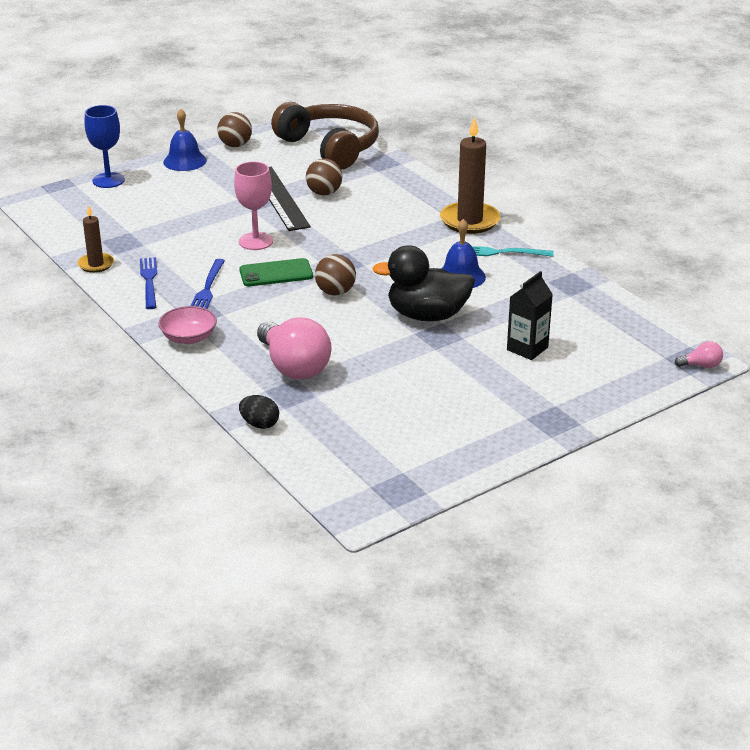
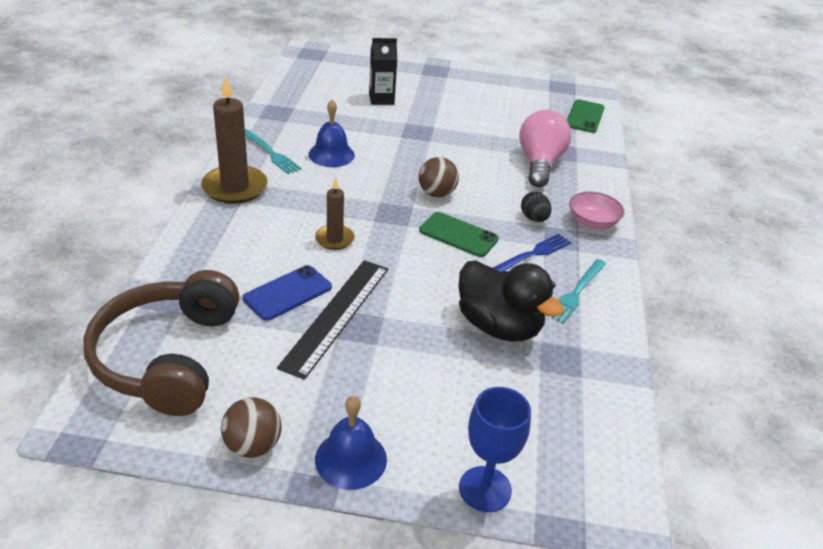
camera: 140 degrees left, 5 degrees up
brown candle [78,205,114,273] -> brown candle moved to [315,177,355,250]
blue fork [140,257,157,309] -> turquoise fork [546,259,606,324]
pink goblet [234,161,273,250] -> none
black egg [239,395,279,429] -> black egg moved to [521,192,551,222]
brown ball [306,158,342,196] -> blue phone [243,265,332,321]
black duck [372,245,475,321] -> black duck moved to [459,261,564,342]
pink light bulb [675,341,723,368] -> none
none -> green phone [567,99,605,133]

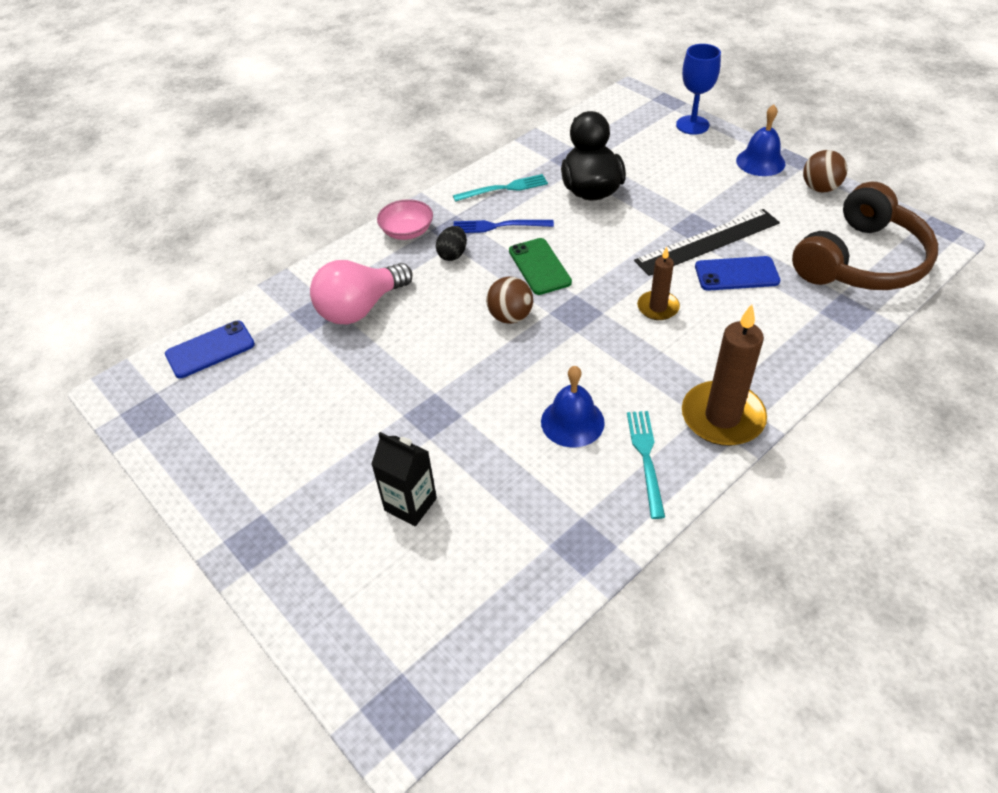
camera: 135 degrees left, 10 degrees up
green phone [567,99,605,133] -> blue phone [165,321,255,378]

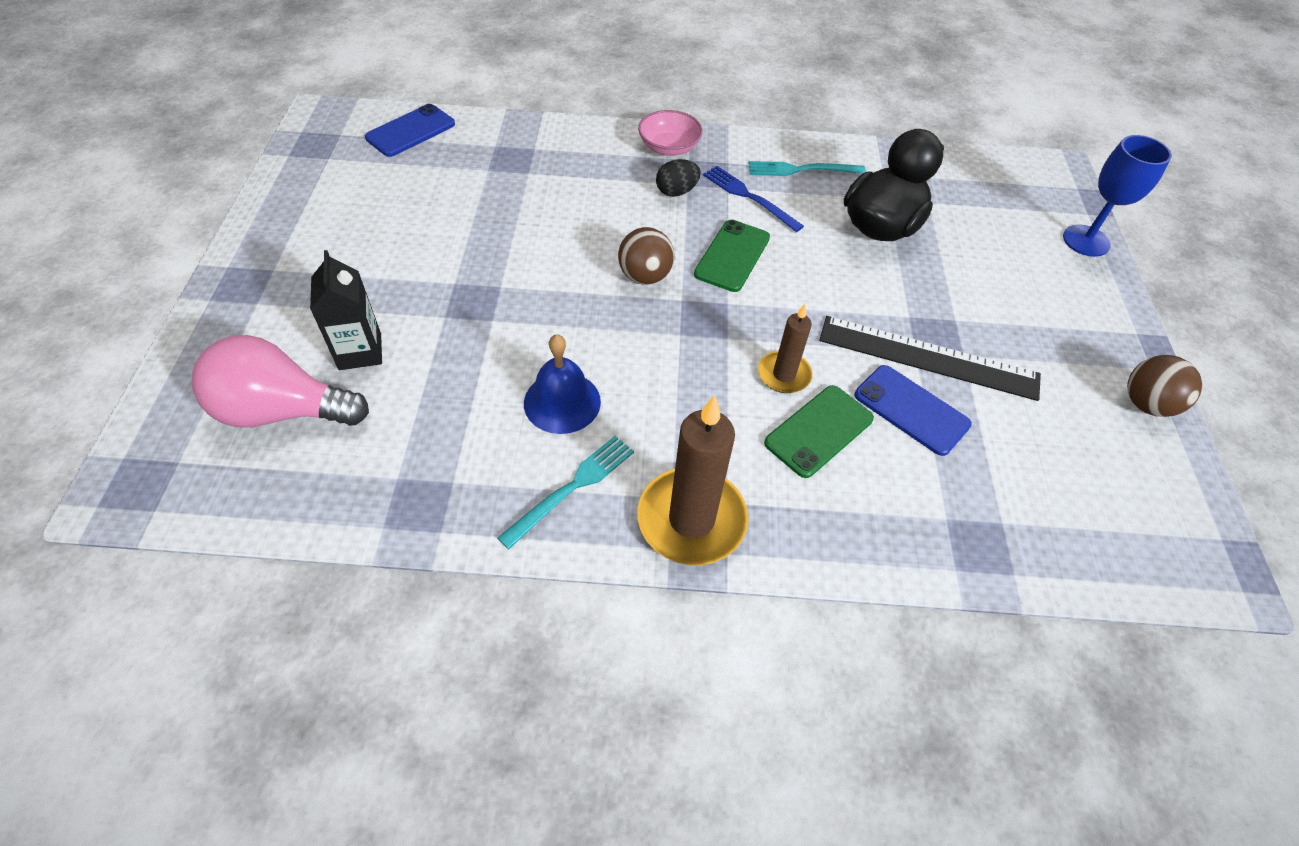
camera: 40 degrees right, 5 degrees up
blue phone [165,321,255,378] -> blue phone turned 60 degrees counterclockwise [365,104,455,157]
pink light bulb [310,260,413,324] -> pink light bulb moved to [192,335,369,428]
turquoise fork [453,174,548,202] -> turquoise fork turned 150 degrees clockwise [748,161,866,176]
blue bell [736,105,785,176] -> none
brown headphones [792,182,938,290] -> none
none -> green phone [764,385,874,478]

